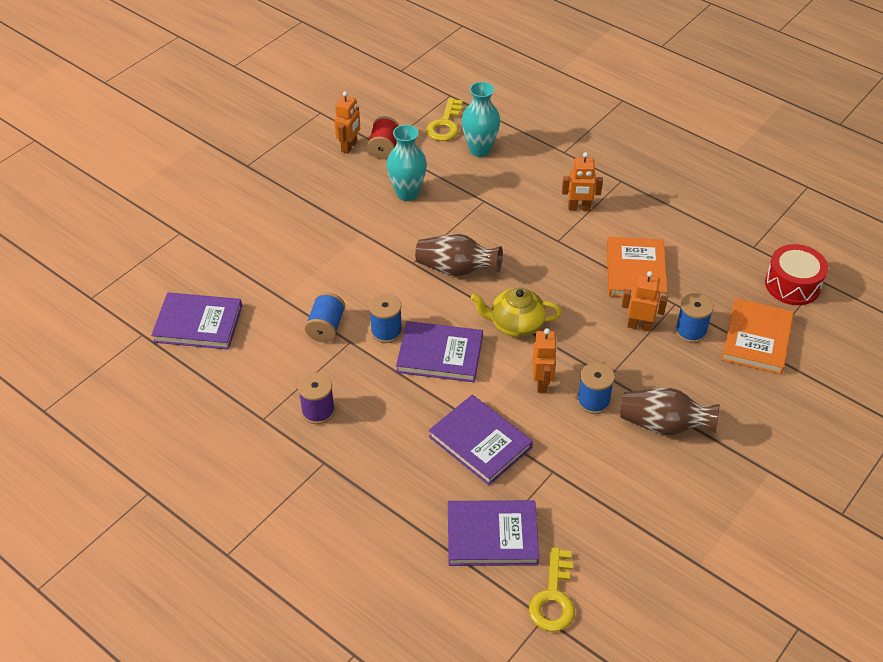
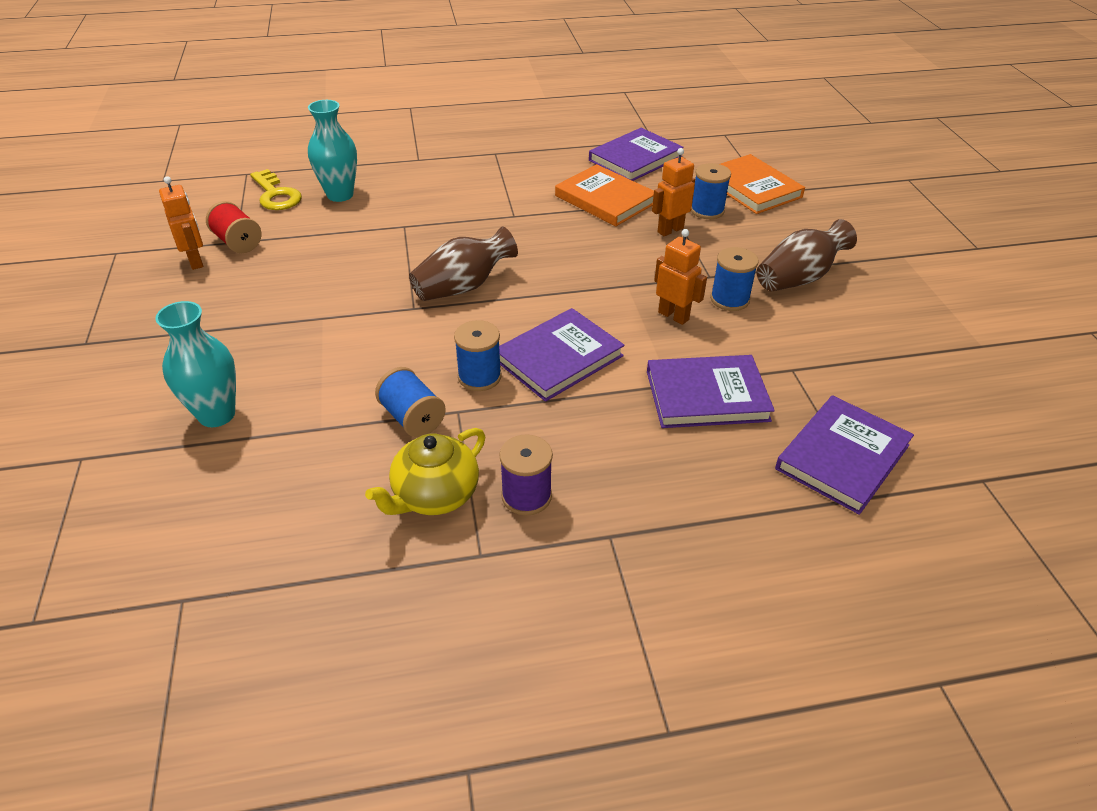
camera: 50 degrees left, 5 degrees down
purple book [151,292,242,350] -> purple book moved to [589,128,684,181]
turquoise vase [387,125,427,201] -> turquoise vase moved to [155,301,236,427]
yellow teapot [471,288,561,337] -> yellow teapot moved to [365,428,485,515]
yellow key [529,547,575,632] -> none
orange robot [562,152,603,211] -> none
red drum [765,244,828,305] -> none

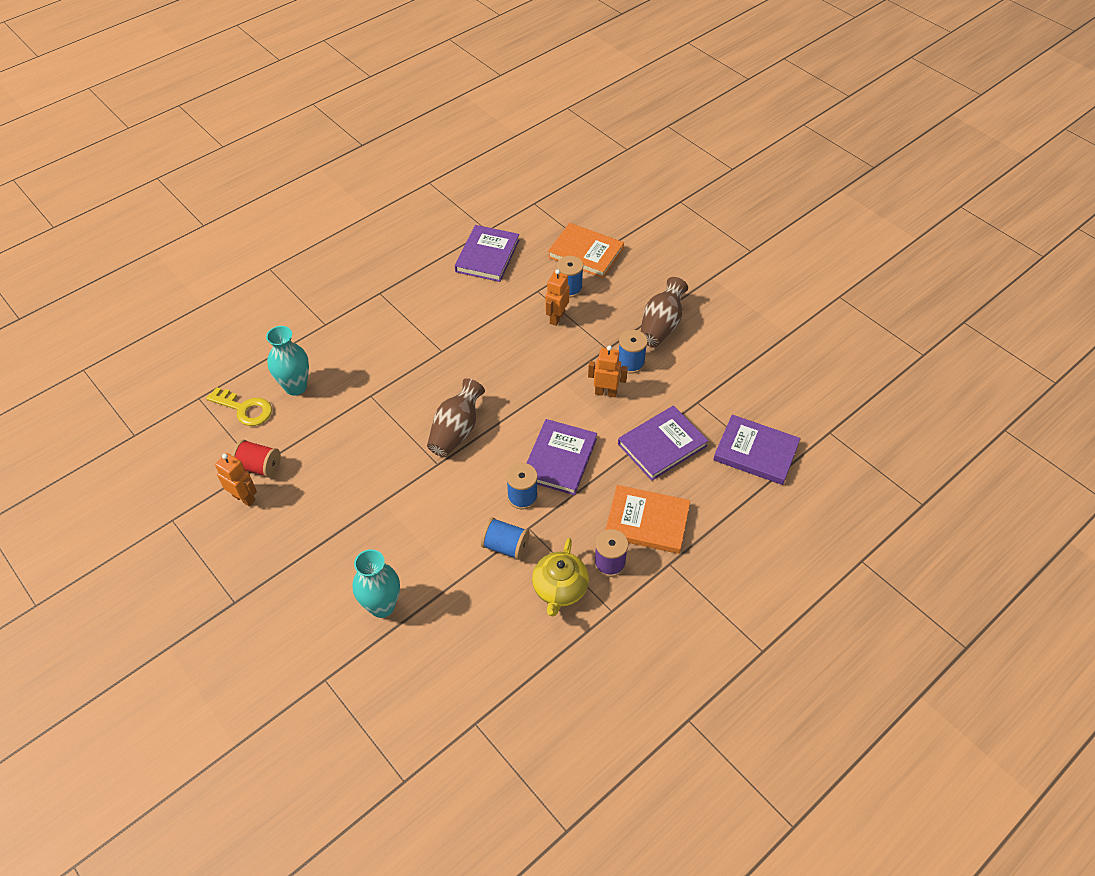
camera: 30 degrees left, 10 degrees up
orange book [555,164,654,226] -> orange book moved to [605,485,690,554]
purple book [775,395,914,515] -> purple book turned 75 degrees counterclockwise [713,415,800,485]

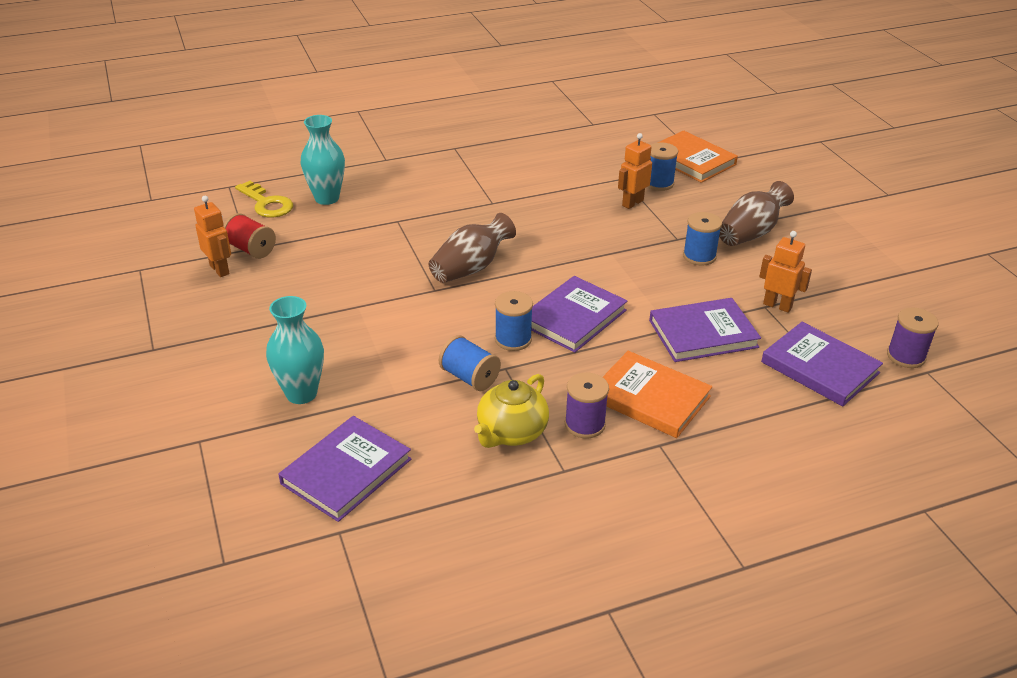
camera: 20 degrees right, 15 degrees down
purple book [455,225,519,282] -> purple book moved to [279,416,411,522]
orange robot [588,345,628,398] -> orange robot moved to [759,231,812,313]
none -> purple spool [887,307,939,368]

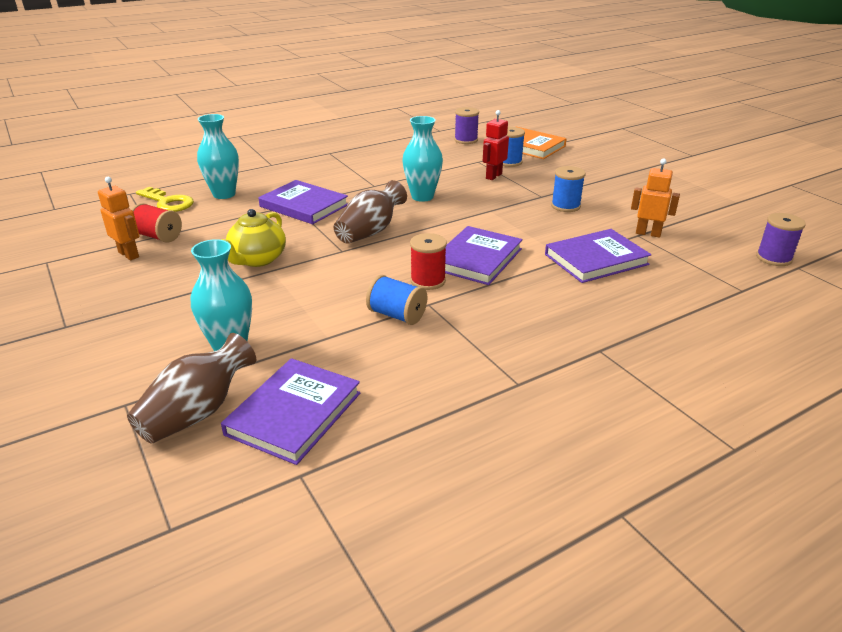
camera: 10 degrees left, 5 degrees down
yellow teapot [474,374,549,448] -> yellow teapot moved to [221,209,286,267]
blue spool [495,291,533,351] -> red spool [410,233,447,290]
purple spool [565,373,609,438] -> purple spool moved to [454,107,479,144]
orange book [603,351,712,438] -> none
orange robot [618,133,652,209] -> red robot [483,110,509,180]
brown vase [719,181,794,246] -> brown vase moved to [127,333,256,444]
purple book [761,322,883,406] -> purple book moved to [258,180,348,224]
none -> turquoise vase [402,116,443,202]

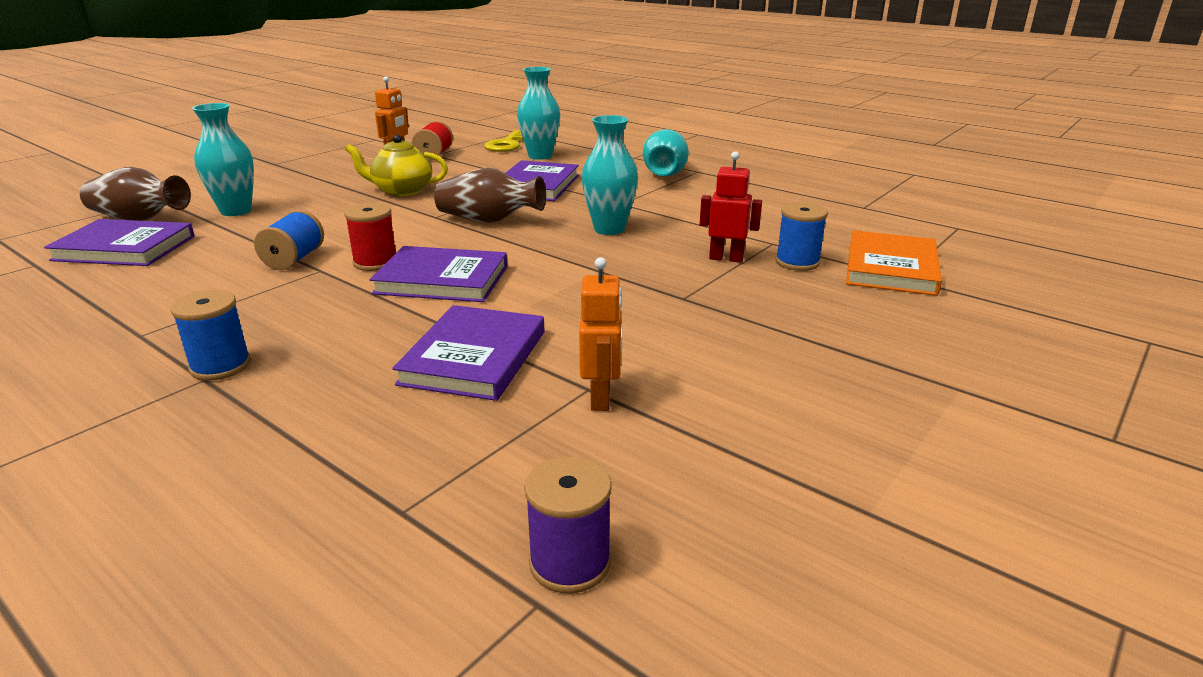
camera: 70 degrees right, 5 degrees down
purple spool [454,107,479,144] -> none
purple book [545,229,652,283] -> purple book turned 60 degrees clockwise [392,305,545,401]
blue spool [551,166,586,212] -> blue spool moved to [170,290,251,381]
none -> turquoise vase [643,129,689,176]

